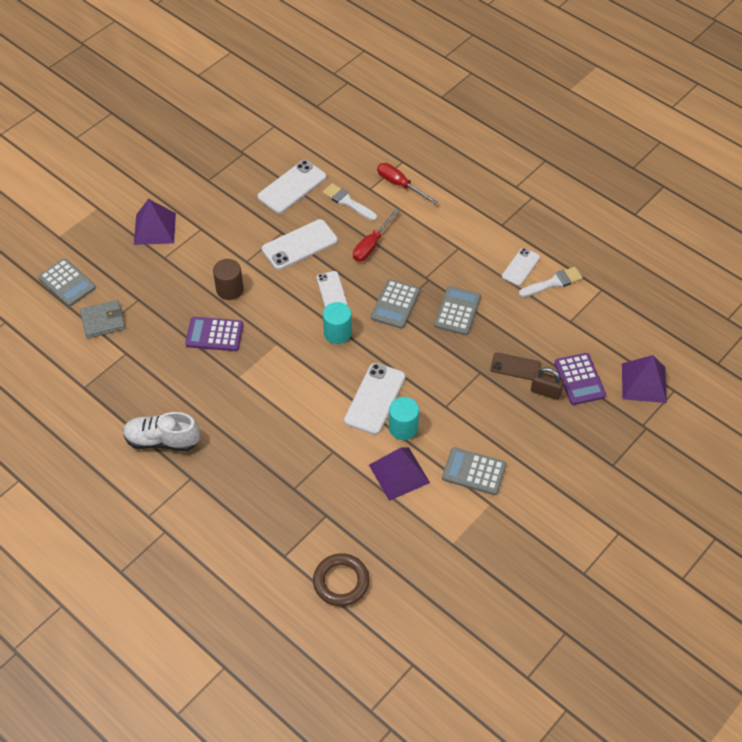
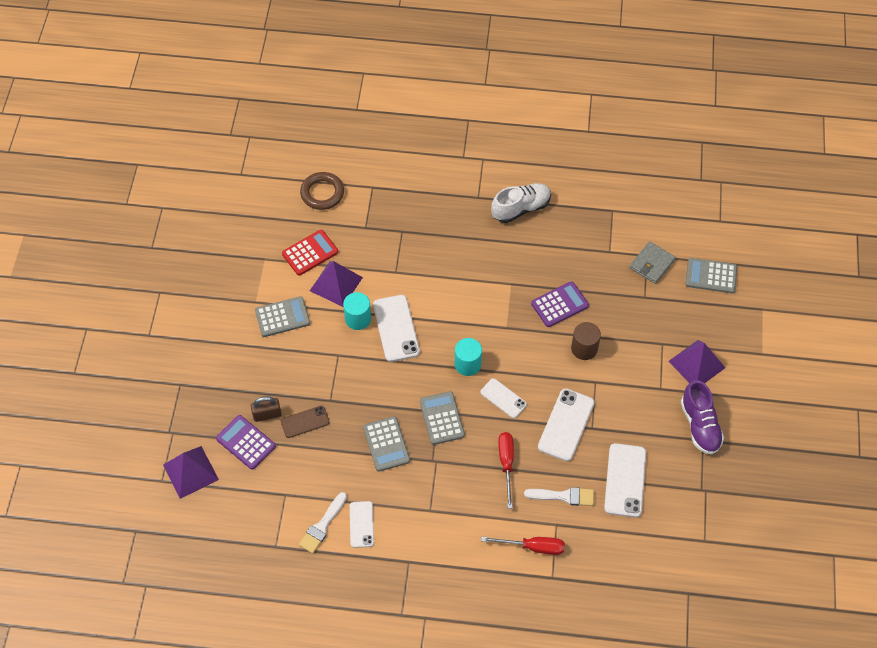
camera: 145 degrees right, 5 degrees up
none -> red calculator [282,230,338,276]
none -> purple shoe [681,380,724,454]

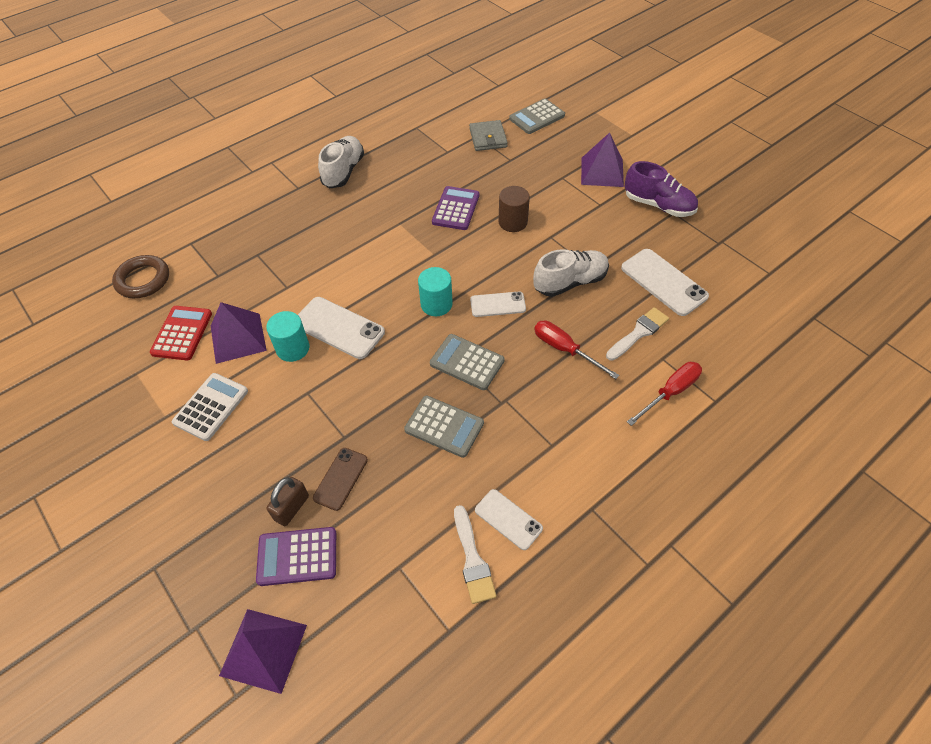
camera: 45 degrees left, 5 degrees down
grey calculator [255,296,310,337] -> white calculator [172,373,248,441]
white phone [538,389,595,461] -> white shoe [533,249,609,297]

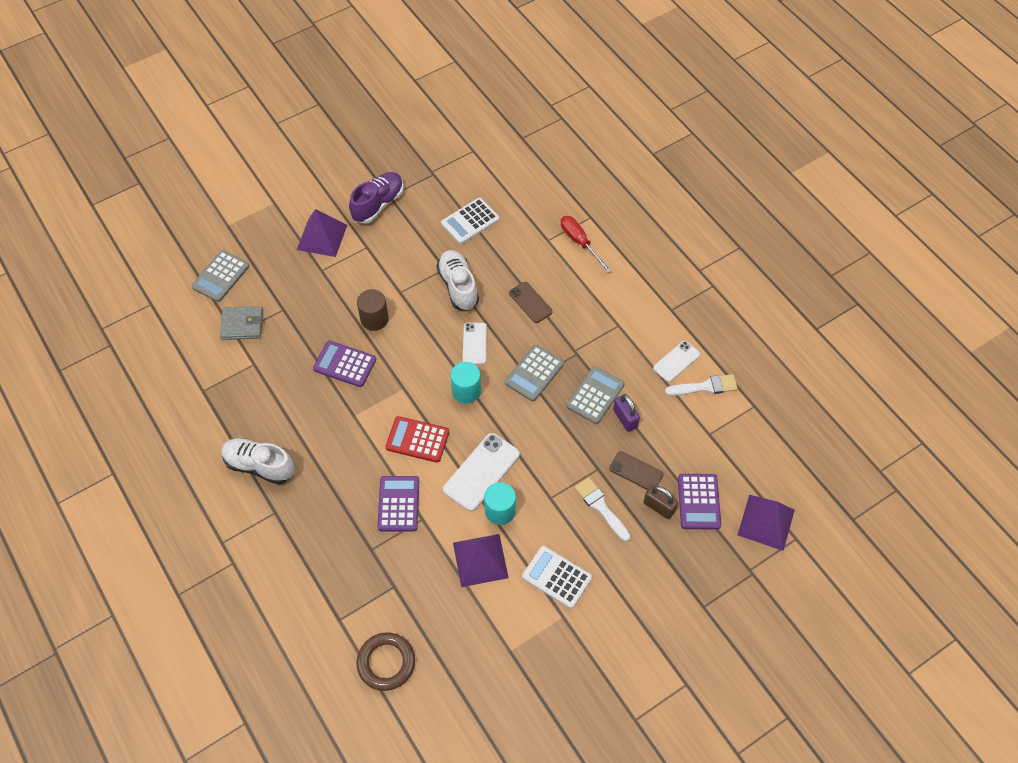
camera: 85 degrees left, 5 degrees up
red calculator [150,306,212,360] -> red calculator moved to [385,416,449,463]
grey calculator [509,99,565,134] -> grey calculator turned 60 degrees clockwise [191,250,249,302]
red screwdriver [534,320,619,379] -> brown phone [509,282,553,323]
white brush [606,307,669,361] -> white brush moved to [574,477,630,541]
white phone [621,249,709,316] -> white calculator [441,198,499,244]
none -> purple calculator [377,476,419,532]
none -> purple padlock [613,394,640,432]

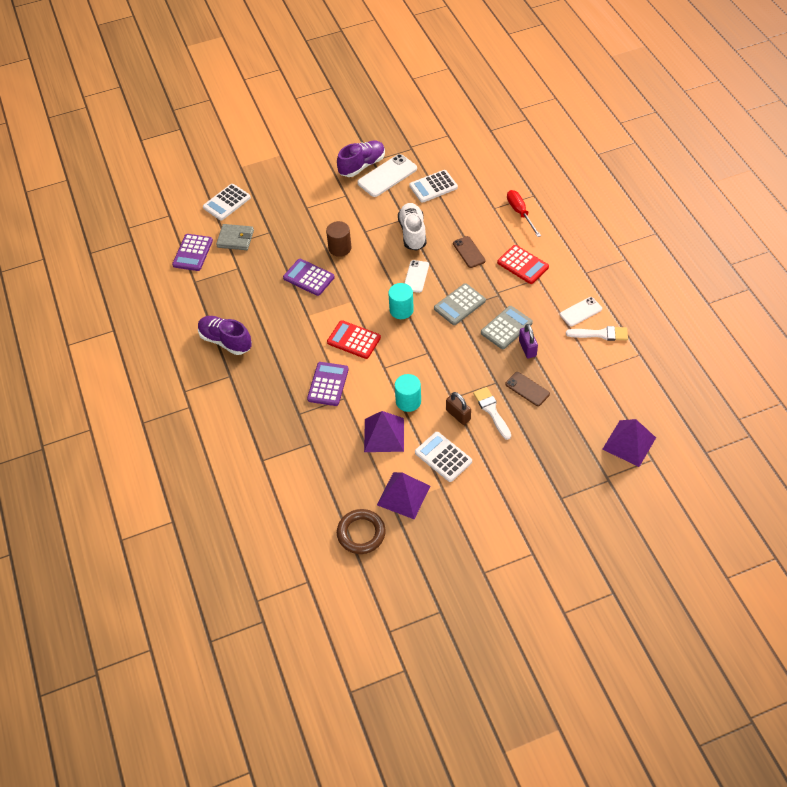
camera: 15 degrees right, 5 degrees down
grey calculator [191,250,249,302] -> white calculator [203,184,251,220]
white shoe [221,438,295,484] -> purple shoe [198,316,252,355]
purple pyramid [297,209,347,257] -> purple pyramid moved to [377,472,430,519]
brown ring [356,632,415,691] -> brown ring moved to [337,509,386,554]
white phone [443,433,520,511] -> white phone moved to [357,154,417,197]
brown padlock [644,485,678,519] -> brown padlock moved to [446,392,471,425]
purple calculator [678,474,721,530] -> purple calculator moved to [172,234,213,271]
none -> red calculator [497,245,549,284]

